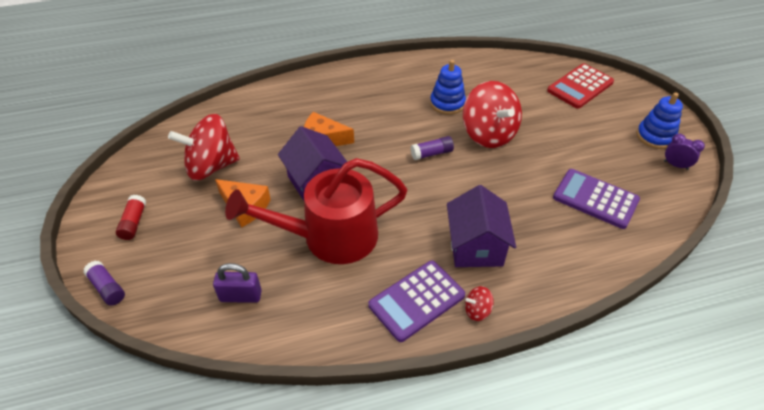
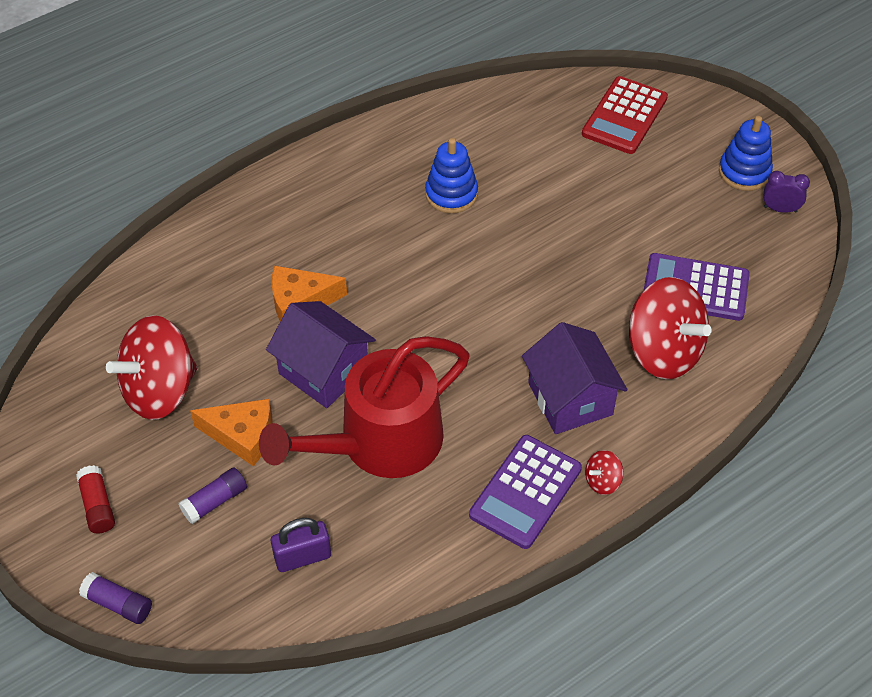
camera: 20 degrees left, 5 degrees up
purple glue stick [411,136,454,160] -> purple glue stick moved to [178,467,247,524]
red spinning top [463,81,522,148] -> red spinning top moved to [629,277,712,379]

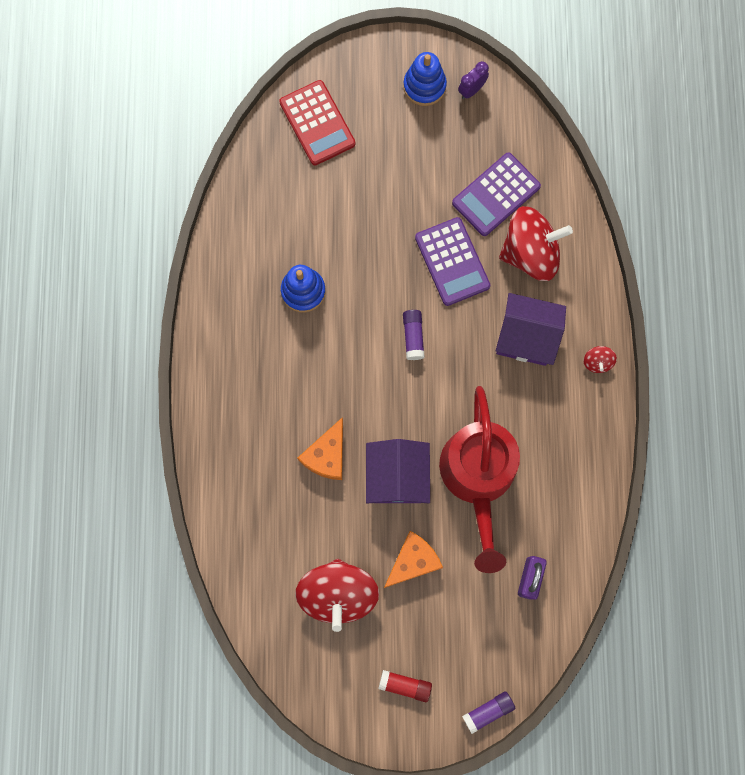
camera: 55 degrees left, 25 degrees up
purple glue stick [178,467,247,524] -> purple glue stick moved to [403,310,425,360]
purple house [266,301,375,408] -> purple house turned 75 degrees counterclockwise [366,439,430,504]
purple calculator [469,435,582,549] -> purple calculator moved to [415,217,490,306]

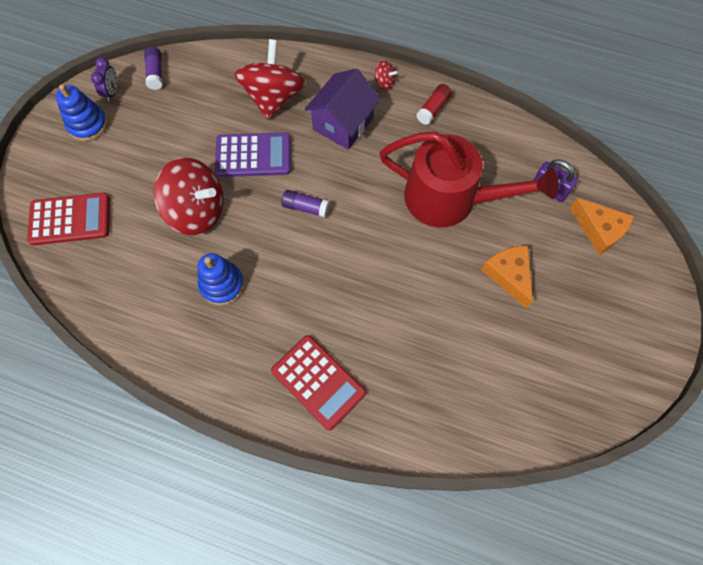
camera: 70 degrees left, 10 degrees down
red spinning top [295,559,379,632] -> red spinning top moved to [154,158,224,235]
orange cheese [297,417,343,480] -> orange cheese moved to [570,198,634,255]
purple house [366,439,430,504] -> none
red glue stick [378,670,432,702] -> red glue stick moved to [417,84,452,125]
purple calculator [452,152,541,236] -> none
purple clock [458,61,489,99] -> purple clock turned 150 degrees counterclockwise [91,57,117,102]
purple glue stick [462,691,516,734] -> purple glue stick moved to [144,47,162,90]
none -> red calculator [271,335,366,430]

